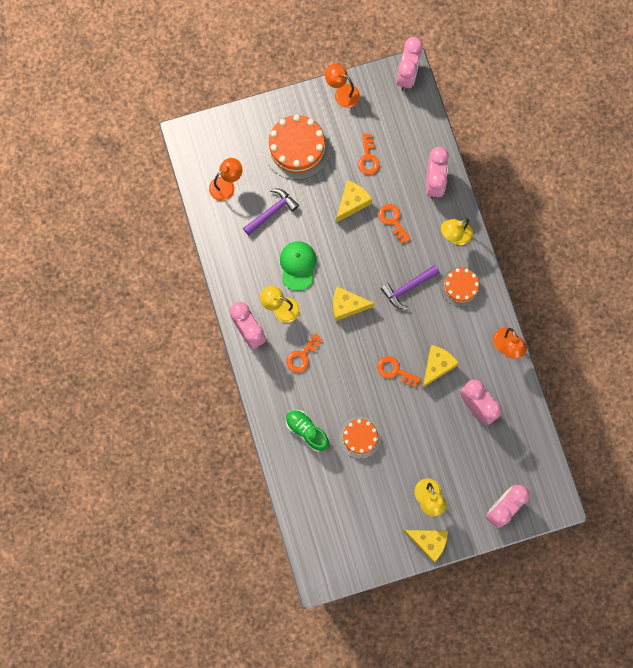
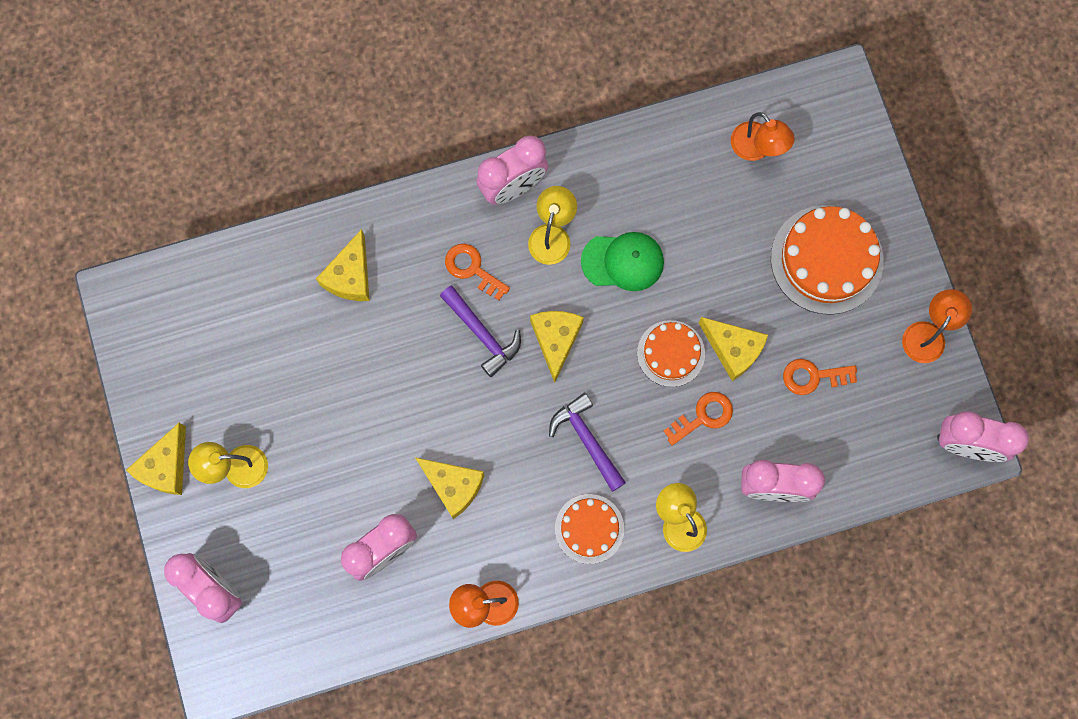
camera: 90 degrees right, 0 degrees up
purple hammer [243,189,299,235] -> purple hammer moved to [440,286,521,377]
green shoe [286,410,329,452] -> yellow cheese [316,229,370,301]
orange cake [339,417,381,459] -> orange cake moved to [637,320,705,387]
orange key [377,356,421,387] -> none

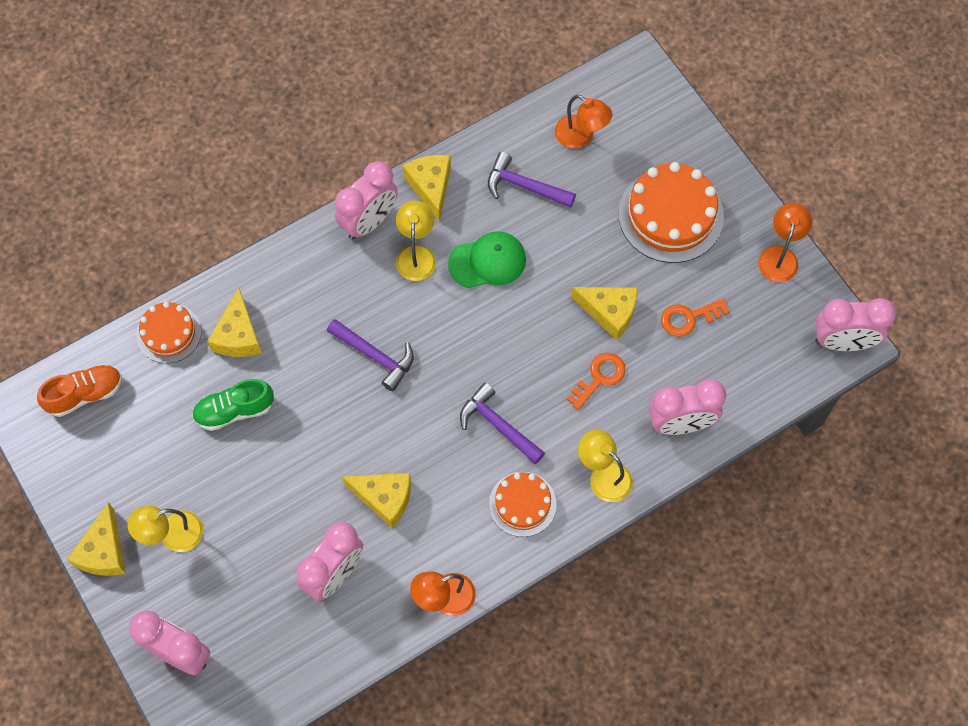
camera: 15 degrees left, 10 degrees down
orange key [445,244,510,300] -> none
yellow cheese [530,311,584,383] -> yellow cheese moved to [403,155,451,222]
orange cake [637,320,705,387] -> orange cake moved to [136,302,201,363]
none -> orange shoe [37,364,122,417]
none -> green shoe [192,379,274,431]
none -> purple hammer [488,152,576,208]

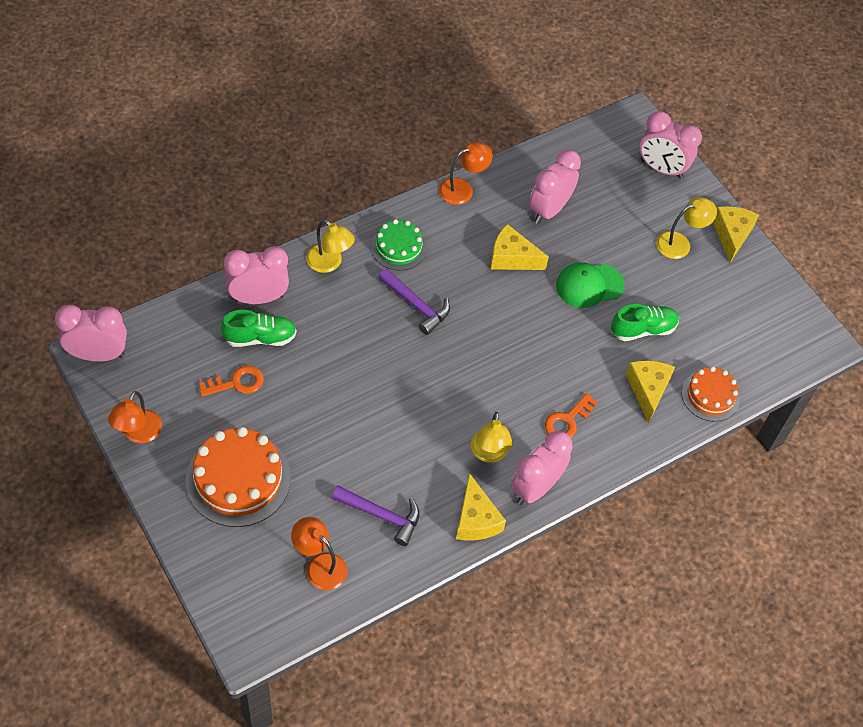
camera: 175 degrees right, 10 degrees down
orange shoe [37,364,122,417] -> none
purple hammer [327,319,414,392] -> none
green cap [448,231,526,288] -> green cap moved to [556,262,625,308]
orange cake [489,472,557,537] -> green cake [371,219,427,270]
orange key [566,353,626,410] -> orange key moved to [545,393,598,438]
yellow cheese [571,287,637,340] -> none
none -> green shoe [220,310,297,347]

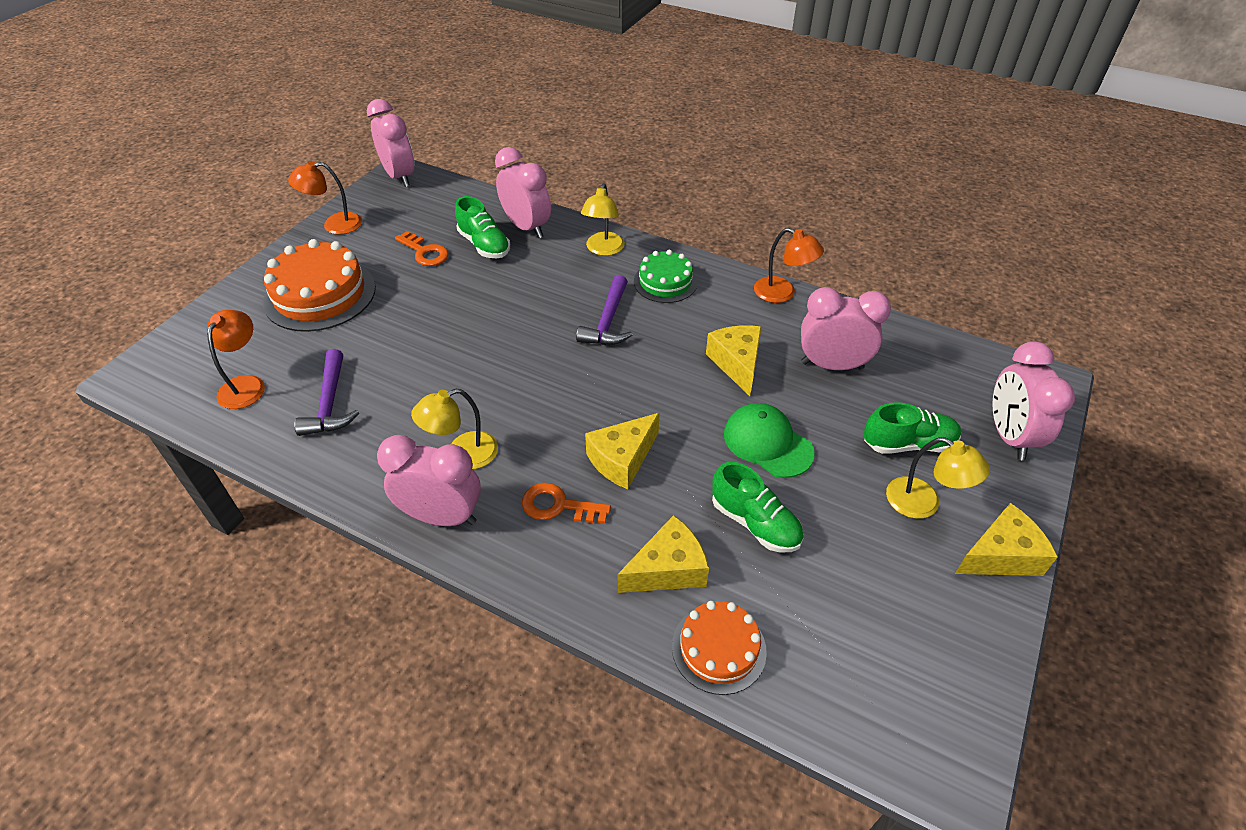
camera: 65 degrees right, 10 degrees down
yellow cheese [456,473,506,540] -> yellow cheese moved to [585,413,660,489]
none -> green shoe [864,402,961,454]

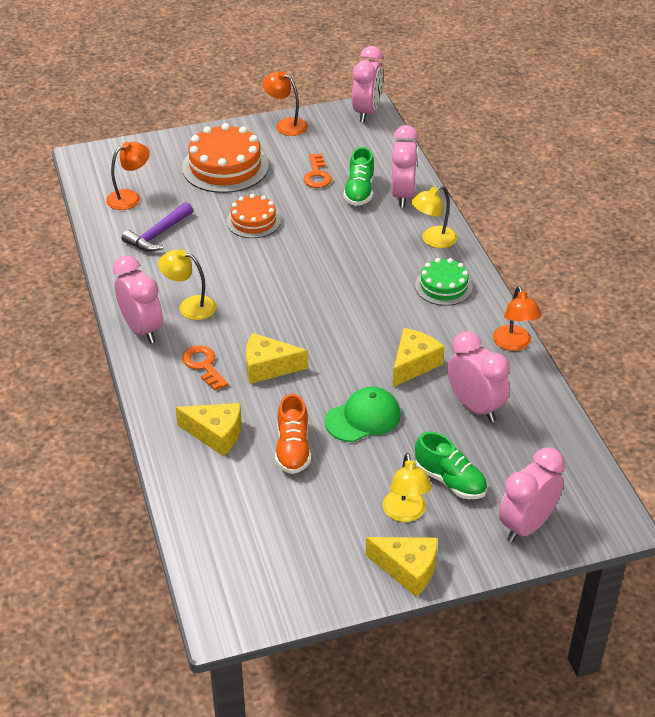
camera: 45 degrees right, 5 degrees down
purple hammer [576,275,633,345] -> none
orange cake [672,601,767,695] -> orange cake moved to [226,194,281,238]
green shoe [712,462,803,552] -> orange shoe [275,394,311,474]
green cap [724,403,815,478] -> green cap turned 60 degrees clockwise [325,387,401,442]

